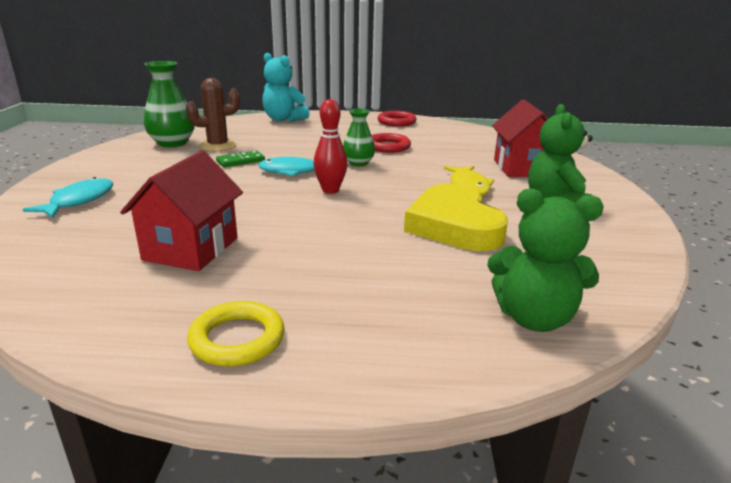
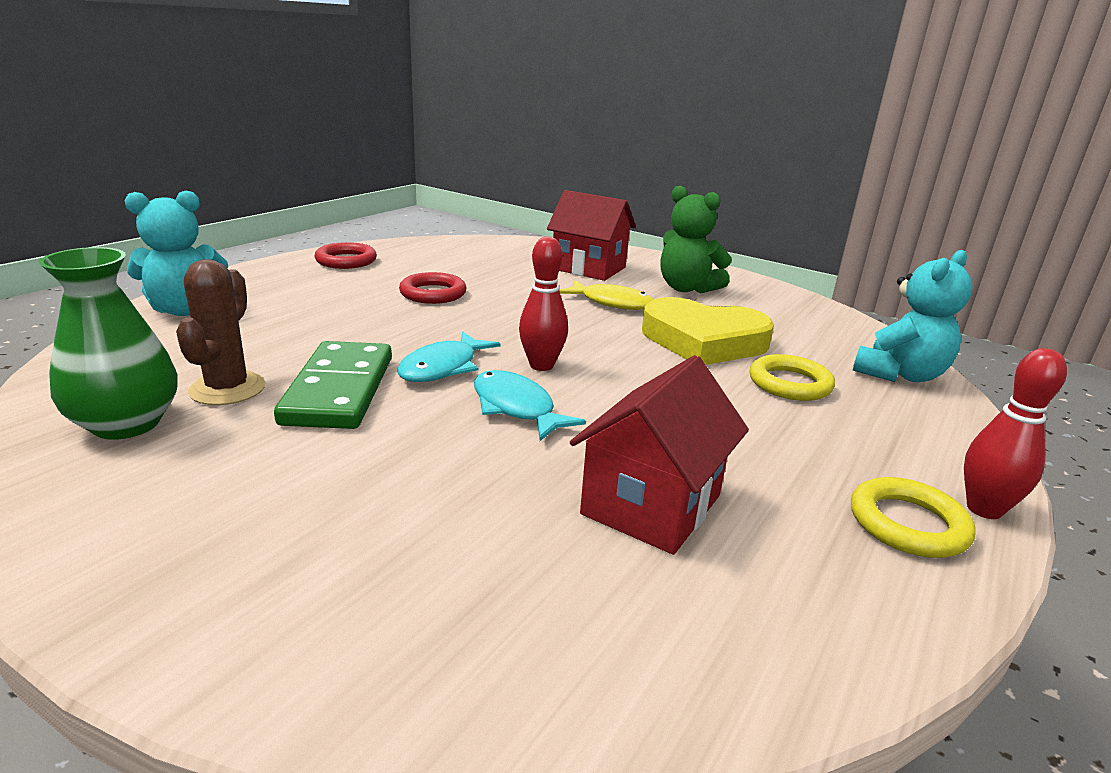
camera: 60 degrees left, 0 degrees up
turquoise fish [23,177,113,218] -> turquoise fish moved to [474,370,586,441]
red house [120,151,243,271] -> red house turned 75 degrees clockwise [570,355,749,555]
green domino [216,150,265,167] -> green domino [274,341,392,429], size x1.92
green vase [343,108,375,166] -> none
green teddy bear [487,188,604,332] -> turquoise teddy bear [853,250,973,382]
none -> yellow ring [749,354,835,401]
none -> red bowling pin [964,348,1067,519]

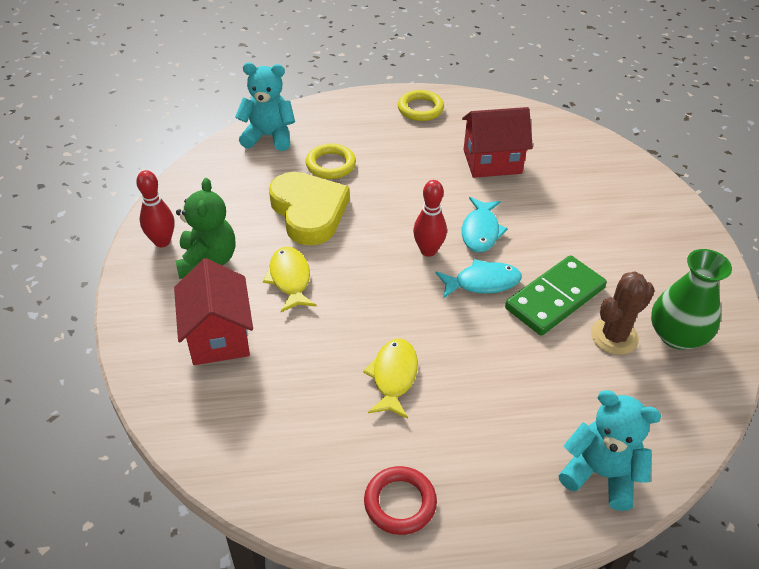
camera: 130 degrees left, 20 degrees up
red ring [399,272,467,304] -> yellow fish [363,338,418,419]
red bowling pin [964,348,1067,519] -> red bowling pin moved to [136,170,174,247]

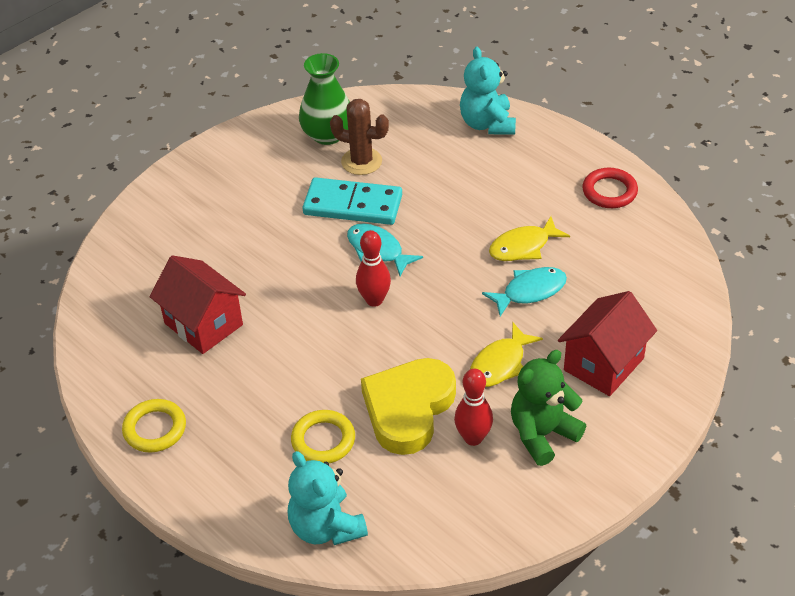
camera: 125 degrees left, 0 degrees up
red bowling pin [136,170,174,247] -> red bowling pin moved to [454,369,493,446]
turquoise fish [462,197,508,252] -> turquoise fish moved to [482,267,567,316]
green domino [505,255,607,336] -> turquoise domino [302,177,402,225]

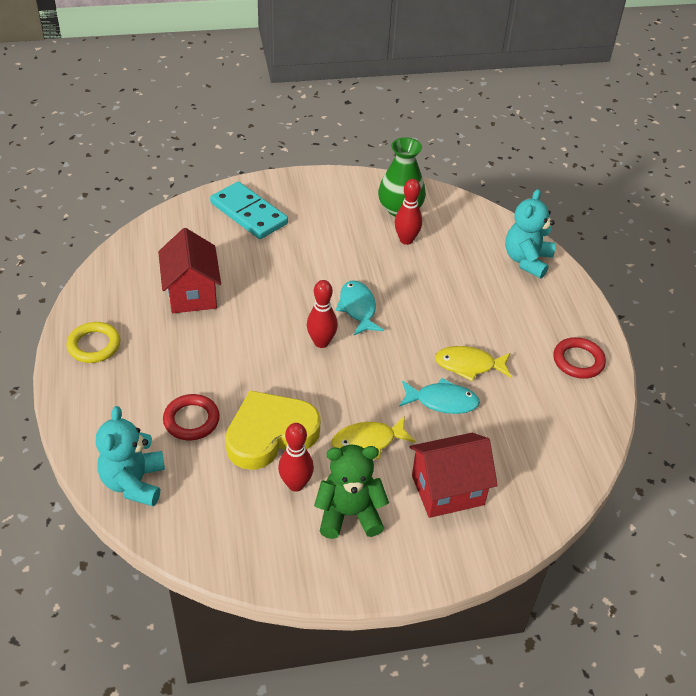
camera: 30 degrees right, 0 degrees up
yellow ring [291,410,355,463] -> red ring [163,394,220,440]
turquoise domino [302,177,402,225] -> turquoise domino moved to [210,182,288,239]
brown cactus [330,99,389,175] -> red bowling pin [395,179,422,245]

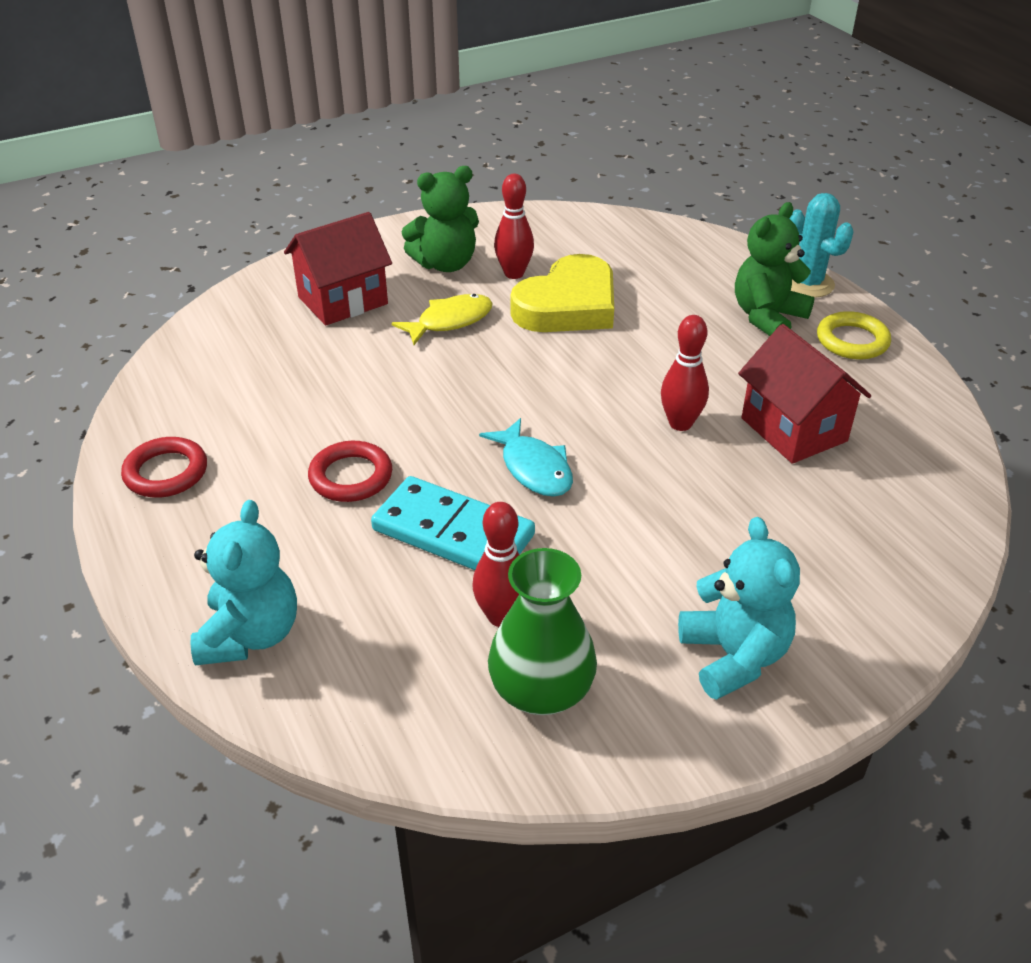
camera: 165 degrees right, 5 degrees down
turquoise teddy bear [96,406,165,506] -> turquoise teddy bear moved to [678,517,800,700]
red ring [163,394,220,440] -> red ring moved to [308,441,392,502]
turquoise domino [210,182,288,239] -> turquoise domino moved to [371,476,535,570]
red bowling pin [307,280,338,348] -> red bowling pin moved to [661,315,709,431]
turquoise fish [399,378,480,414] -> none
yellow fish [435,346,511,382] -> none
none -> green teddy bear [735,202,815,336]
none -> turquoise cactus [789,193,854,298]

